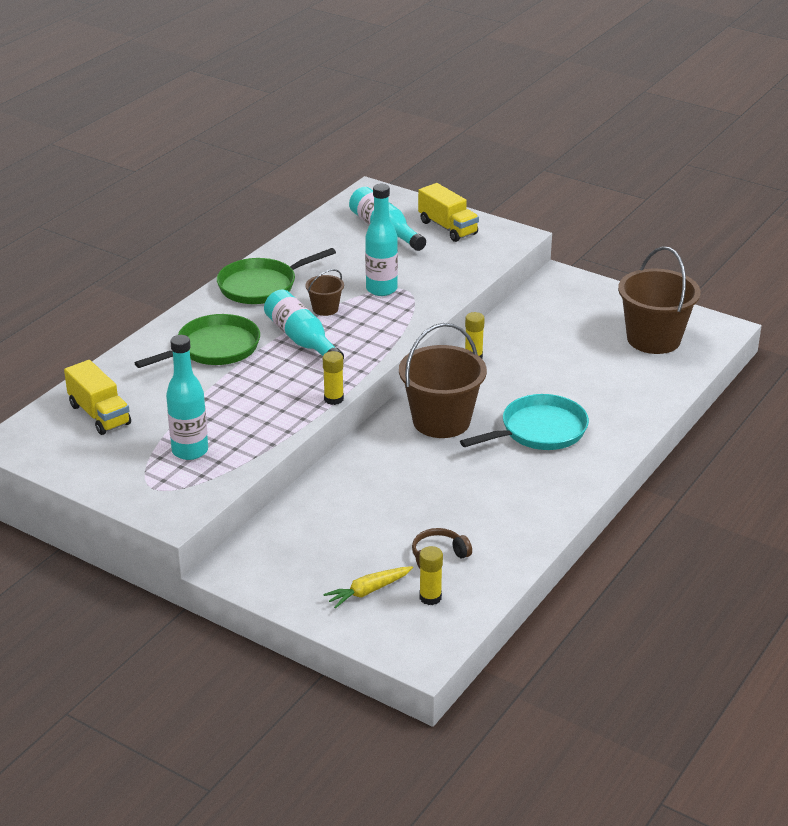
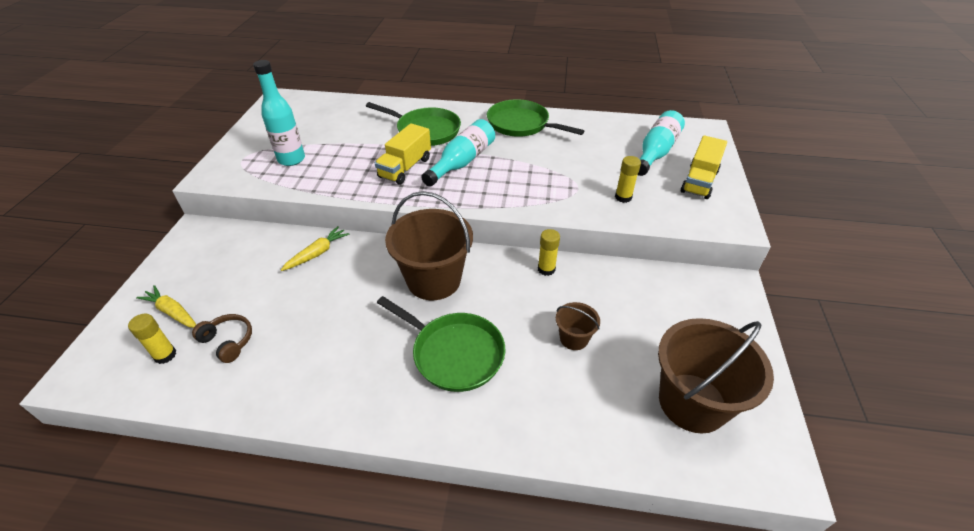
camera: 65 degrees right, 10 degrees up
yellow truck [64,360,131,435] -> yellow truck moved to [375,123,431,184]
brown bucket [305,269,344,316] -> brown bucket moved to [556,302,600,350]
yellow glue stick [323,351,344,405] -> yellow glue stick moved to [615,156,641,203]
turquoise bottle [365,184,398,296] -> none
turquoise pan [460,394,589,450] -> green pan [377,296,505,392]
none -> yellow carrot [281,226,349,271]

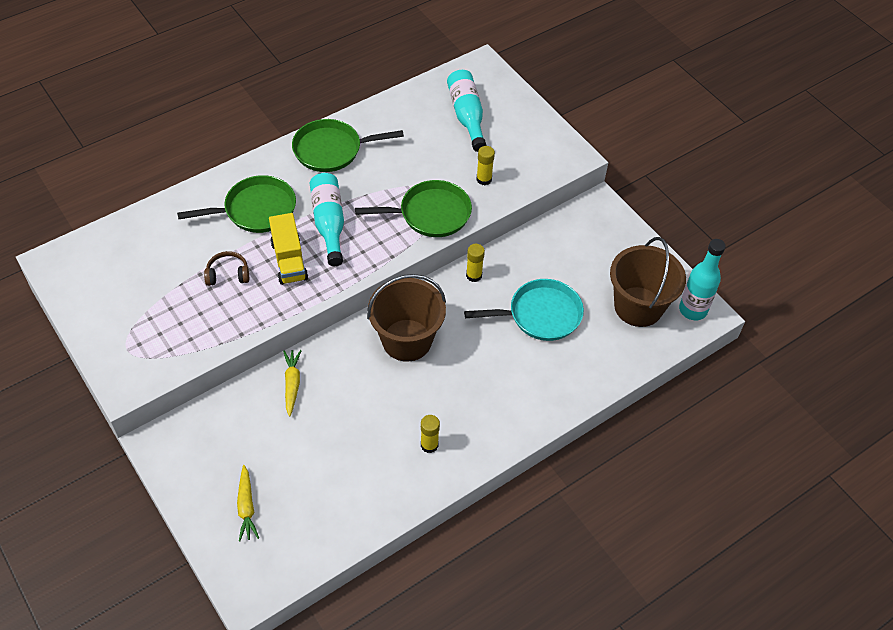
camera: 45 degrees left, 10 degrees up
yellow glue stick [128,314,177,364] -> yellow glue stick moved to [421,415,440,453]
yellow carrot [136,285,196,328] -> yellow carrot turned 90 degrees counterclockwise [237,465,259,542]
brown headphones [192,314,252,363] -> brown headphones moved to [204,251,249,286]
turquoise bottle [253,60,305,166] -> turquoise bottle moved to [679,239,726,320]
green pan [377,296,505,392] -> green pan moved to [355,180,472,237]
brown bucket [556,302,600,350] -> turquoise pan [464,279,584,341]
yellow truck [681,135,727,199] -> none

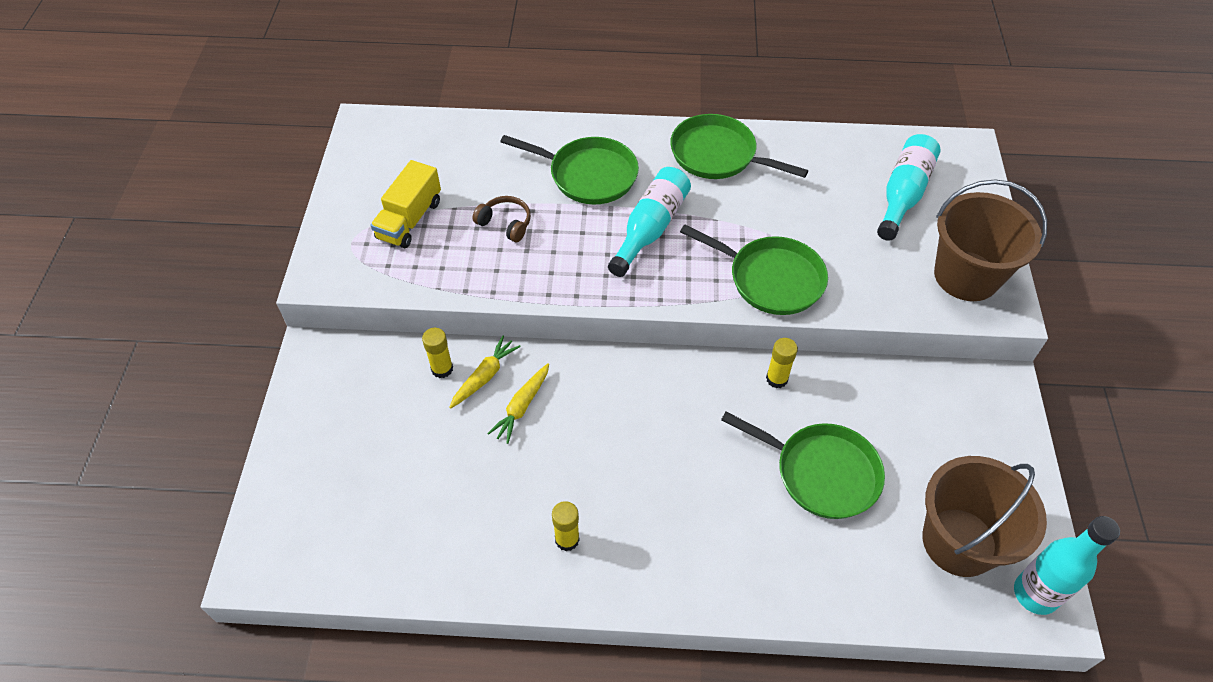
camera: 40 degrees right, 0 degrees up
yellow carrot [237,465,259,542] -> yellow carrot moved to [487,363,549,444]
yellow truck [269,213,308,285] -> yellow truck moved to [371,160,441,248]
brown bucket [367,274,446,362] -> brown bucket moved to [934,179,1047,301]
turquoise pan [464,279,584,341] -> green pan [721,412,885,519]
yellow glue stick [476,146,495,185] -> yellow glue stick moved to [422,328,453,378]

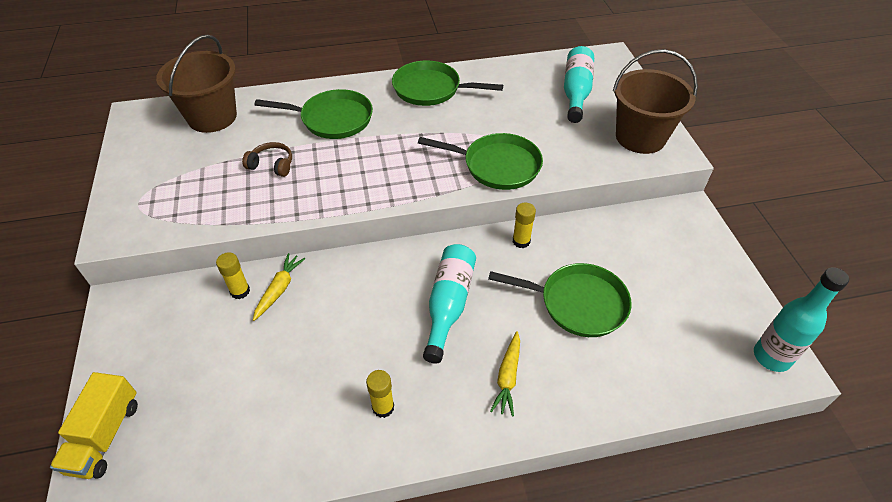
camera: 15 degrees left, 5 degrees down
yellow truck [371,160,441,248] -> yellow truck moved to [50,372,138,479]
yellow carrot [487,363,549,444] -> yellow carrot moved to [490,331,520,417]
turquoise bottle [608,167,691,277] -> turquoise bottle moved to [423,244,476,364]
brown bucket [922,456,1047,577] -> brown bucket moved to [156,35,237,133]

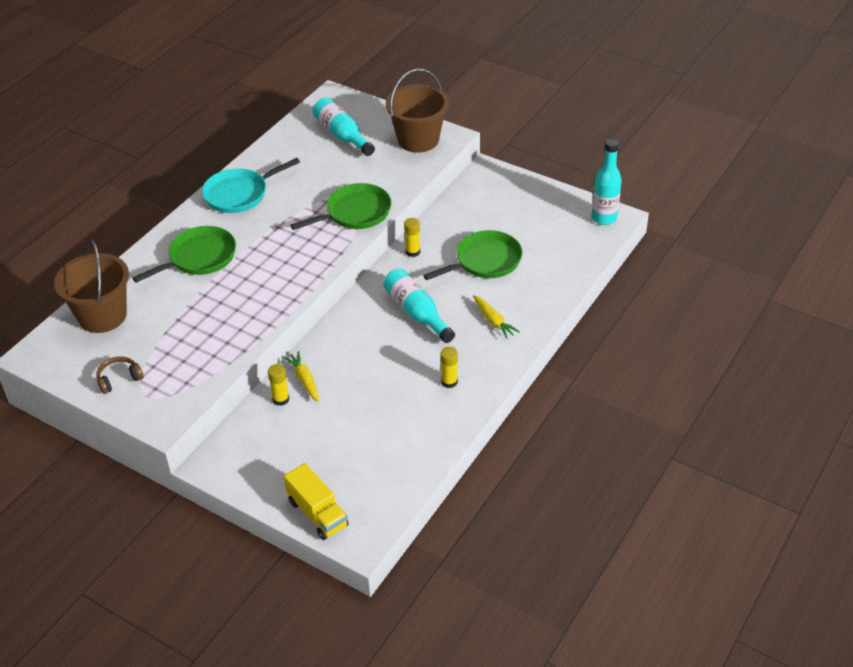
camera: 45 degrees left, 5 degrees down
brown headphones [242,142,292,177] -> brown headphones moved to [96,356,144,394]
green pan [392,60,503,106] -> turquoise pan [202,158,300,213]

